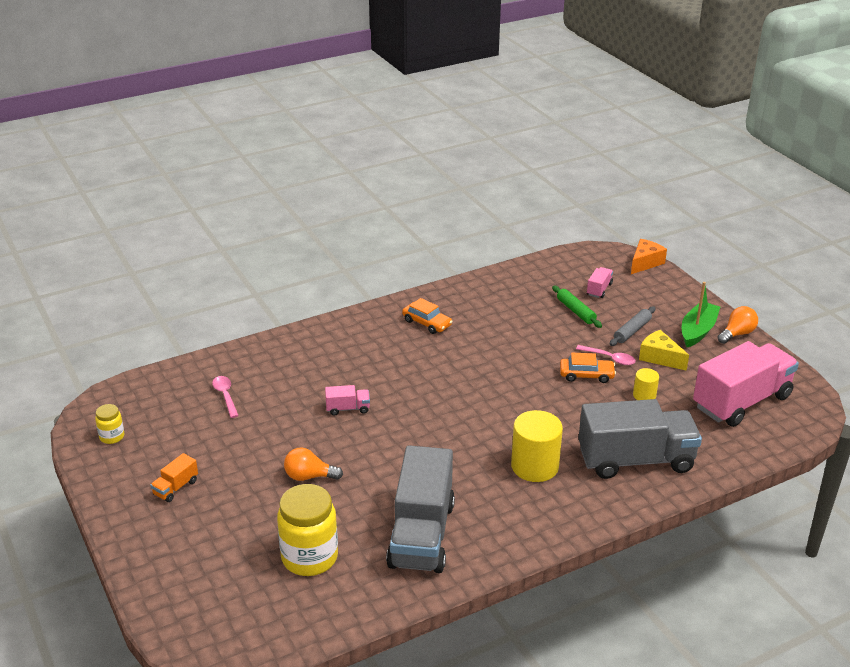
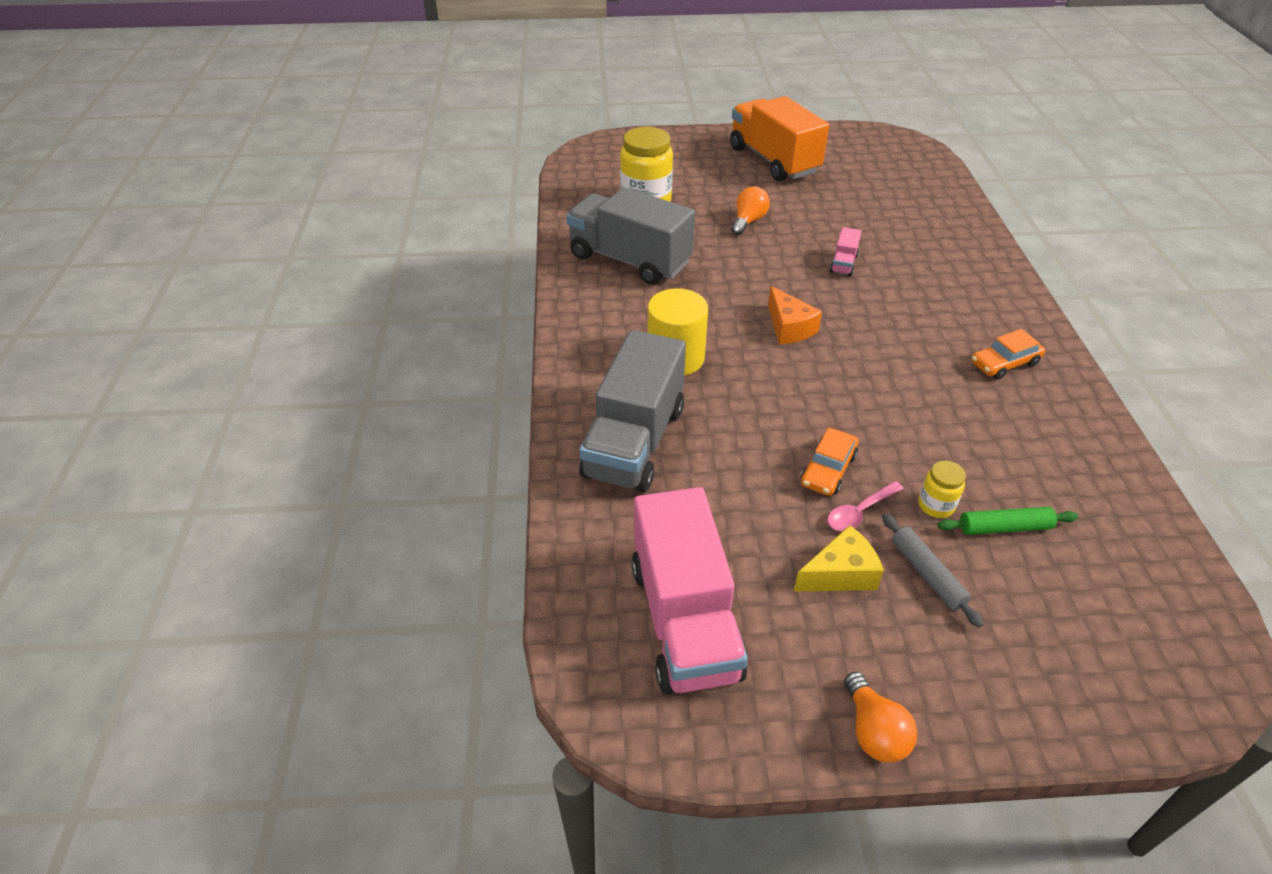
camera: 115 degrees right, 10 degrees up
yellow jar [95,404,124,444] -> yellow jar moved to [918,461,966,518]
orange truck [150,453,198,502] -> orange truck [730,96,829,181], size x2.44
pink spoon [212,376,239,418] -> none
pink truck [587,267,613,298] -> none
orange cheese [631,239,667,274] -> orange cheese moved to [768,286,822,344]
yellow cylinder [633,368,659,400] -> none
green boat [682,282,720,347] -> none

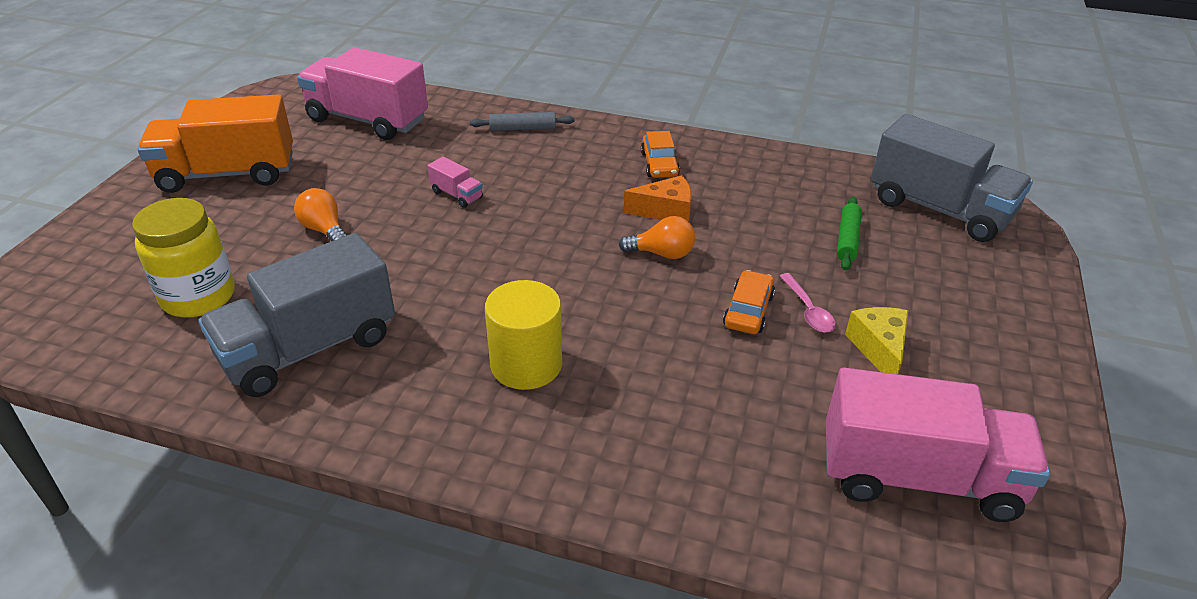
camera: 70 degrees left, 5 degrees down
grey truck [579,330,686,493] -> grey truck moved to [871,114,1033,242]
orange cheese [768,286,822,344] -> orange cheese moved to [623,175,692,222]
orange car [800,427,859,496] -> orange car turned 120 degrees counterclockwise [723,270,775,334]
orange light bulb [844,672,917,763] -> orange light bulb moved to [619,216,695,259]
grey rolling pin [882,514,984,628] -> grey rolling pin moved to [470,112,575,131]
yellow jar [918,461,966,518] -> none
none -> pink truck [297,47,428,140]

